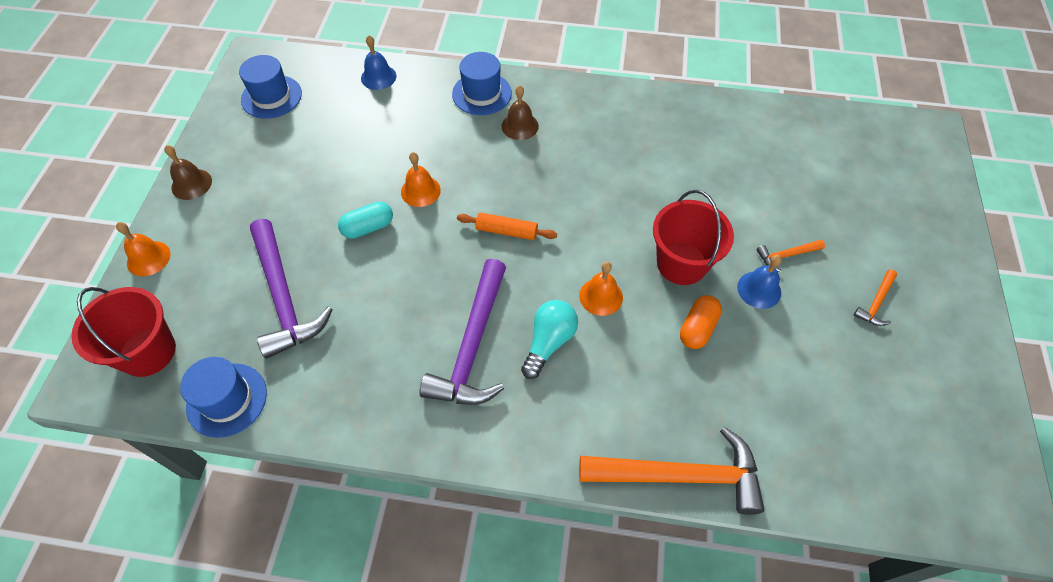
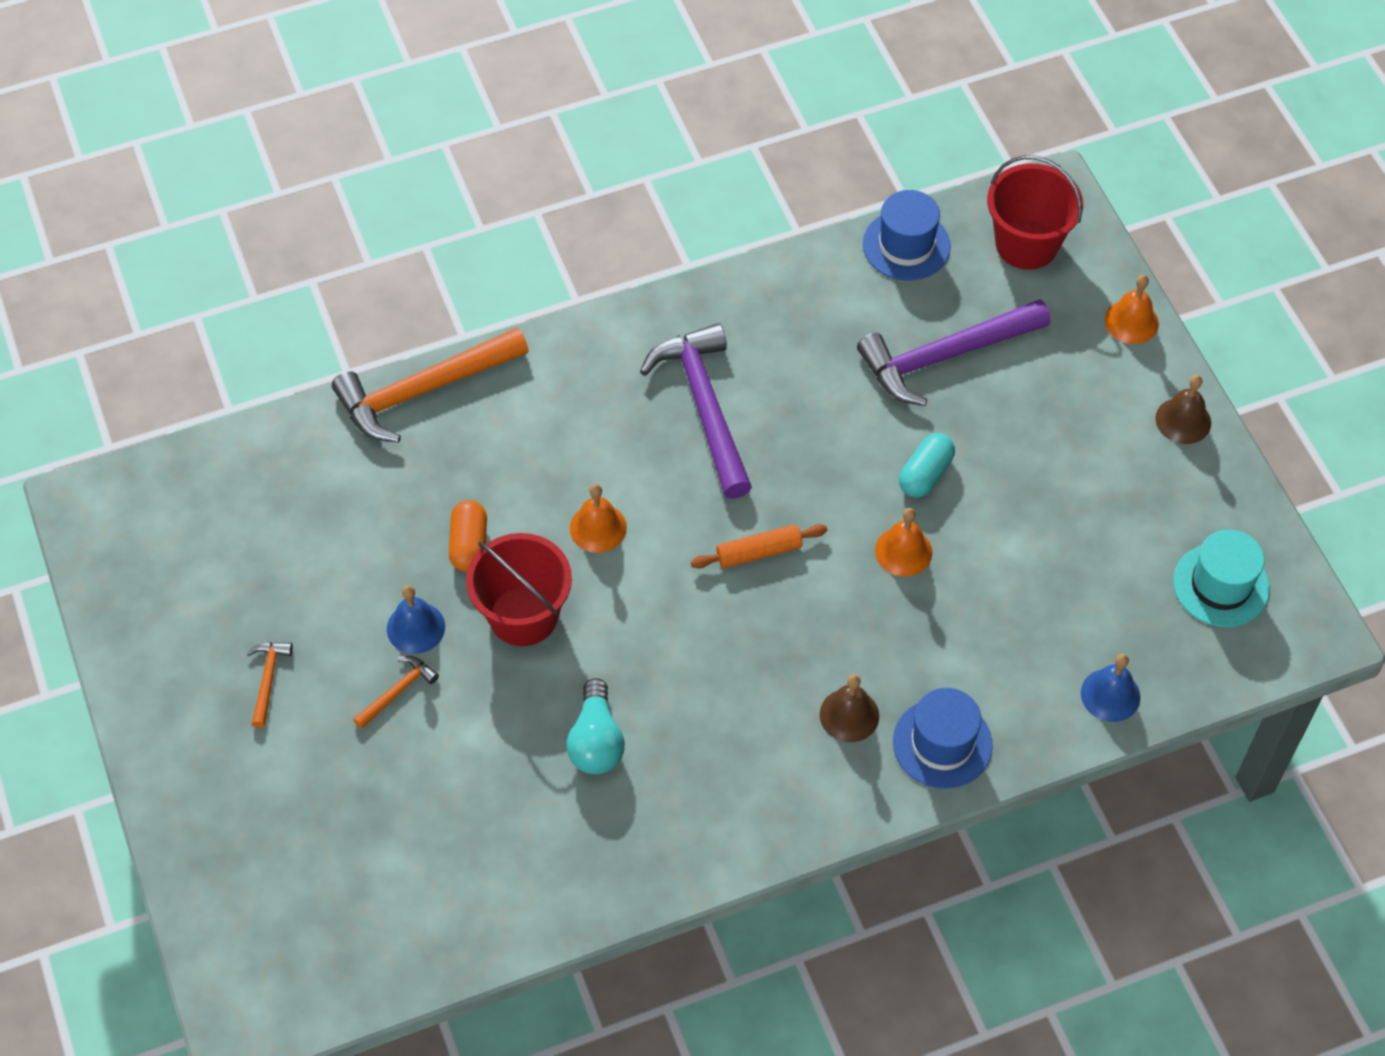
camera: 150 degrees right, 0 degrees up
blue hat [239,55,302,119] -> turquoise hat [1173,529,1270,627]
purple hammer [250,219,333,359] -> purple hammer turned 60 degrees counterclockwise [857,299,1051,406]
turquoise light bulb [521,300,578,379] -> turquoise light bulb moved to [566,678,625,774]

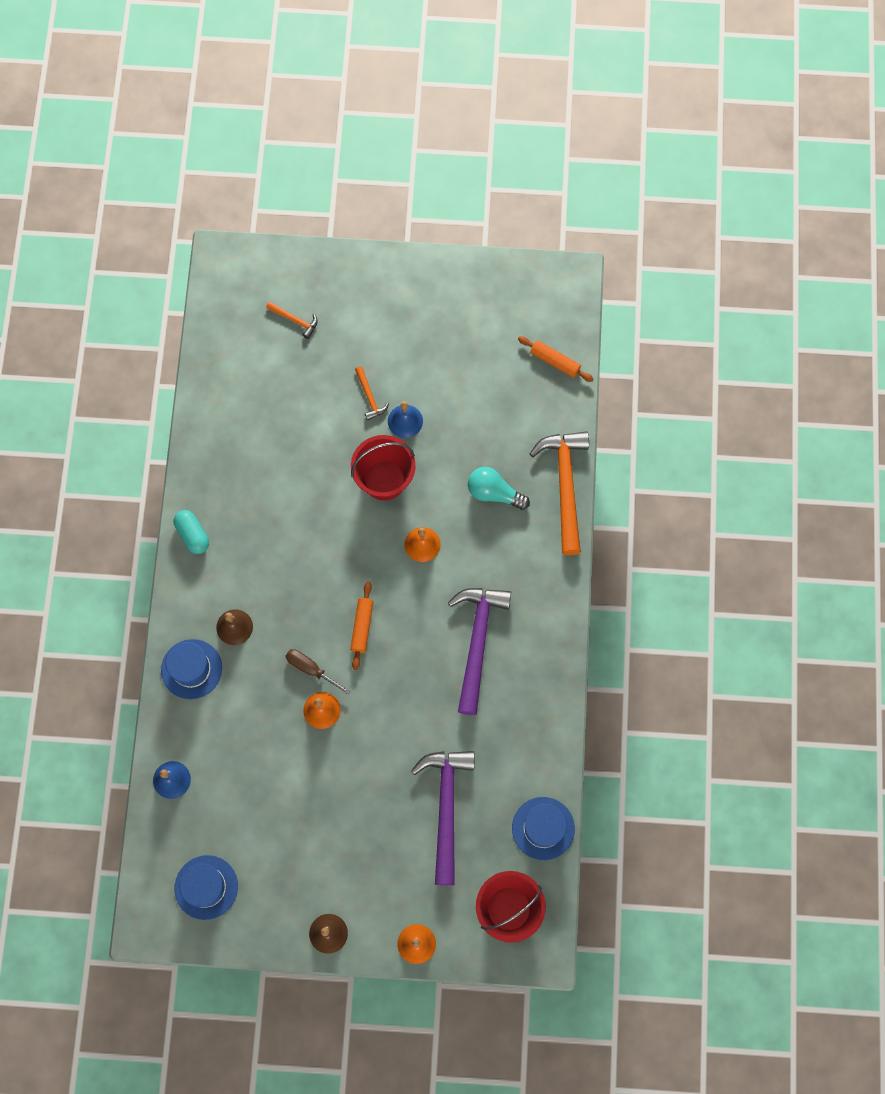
camera: 115 degrees right, 15 degrees up
orange hammer [246,642,293,728] -> orange hammer moved to [266,301,318,339]
orange capsule [449,500,487,572] -> none
turquoise light bulb [566,678,625,774] -> turquoise light bulb moved to [468,467,530,510]
purple hammer [640,323,752,499] -> purple hammer turned 90 degrees counterclockwise [448,588,511,715]
turquoise capsule [899,433,955,497] -> turquoise capsule moved to [173,510,209,554]
turquoise hat [1173,529,1270,627] -> blue hat [175,855,238,920]
none -> brown screwdriver [285,649,351,695]
none -> orange rolling pin [518,336,594,382]

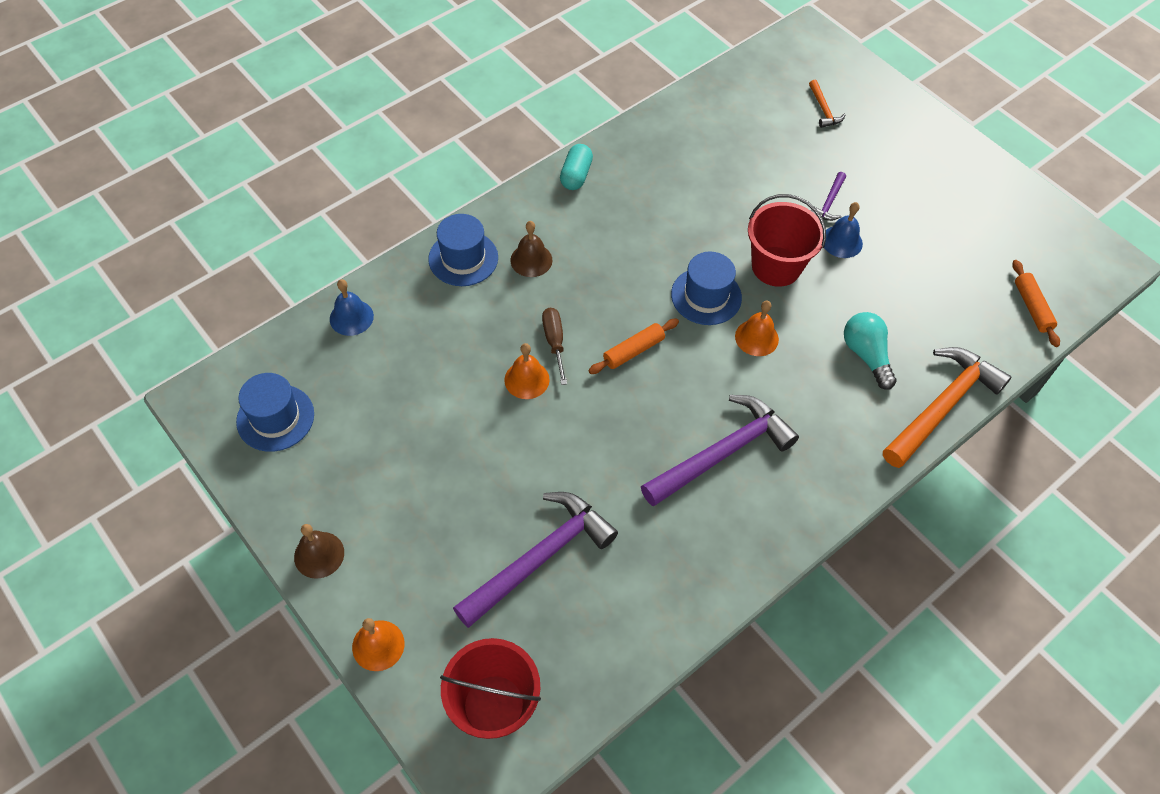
camera: 45 degrees right, 15 degrees down
orange hammer [355,366,389,420] -> purple hammer [810,172,846,221]
blue hat [512,797,575,860] -> blue hat moved to [671,251,742,325]

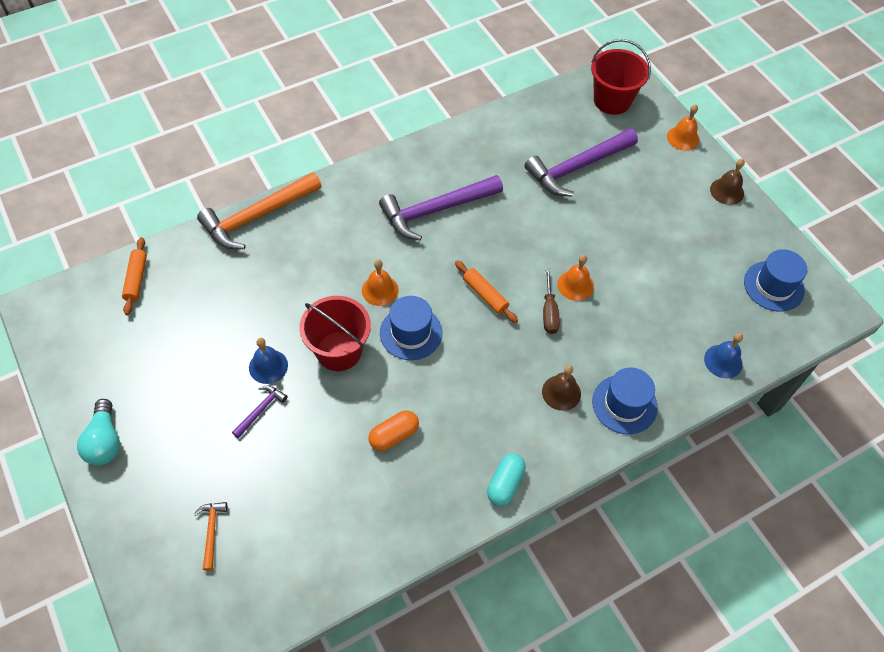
camera: 170 degrees left, 0 degrees up
orange rolling pin [588,319,679,374] -> orange rolling pin turned 75 degrees clockwise [455,260,518,323]
turquoise light bulb [844,312,897,390] -> turquoise light bulb moved to [77,399,120,465]
none -> orange capsule [368,410,419,451]

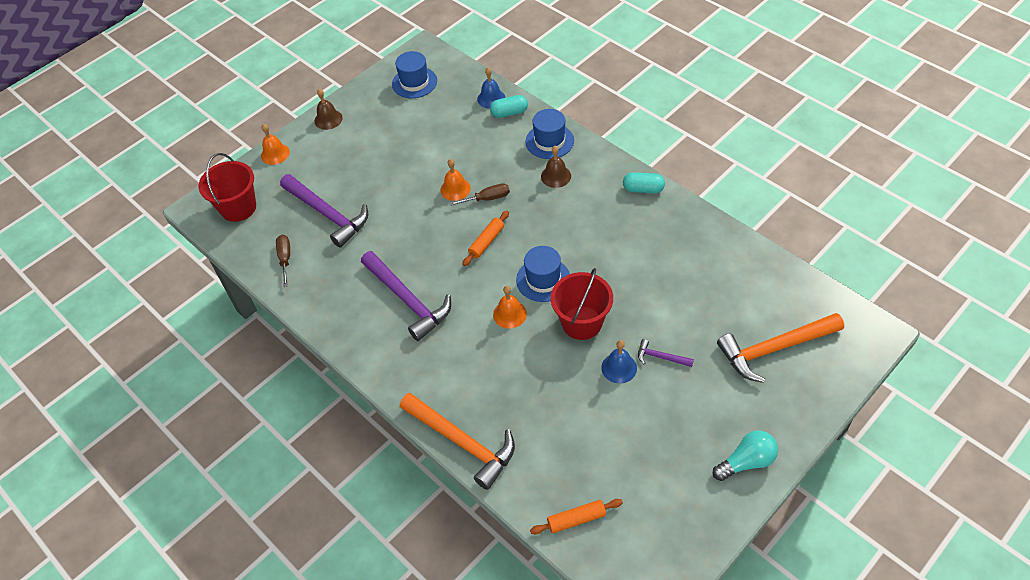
camera: 100 degrees left, 5 degrees down
orange hammer [194,502,227,571] -> orange hammer [717,313,844,383], size x2.23
orange capsule [368,410,419,451] -> none
none -> brown screwdriver [276,235,290,287]
none -> turquoise capsule [490,95,528,118]

